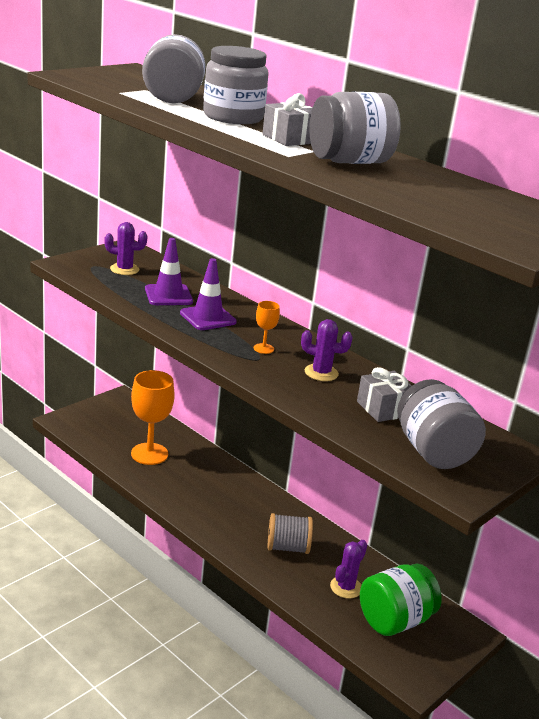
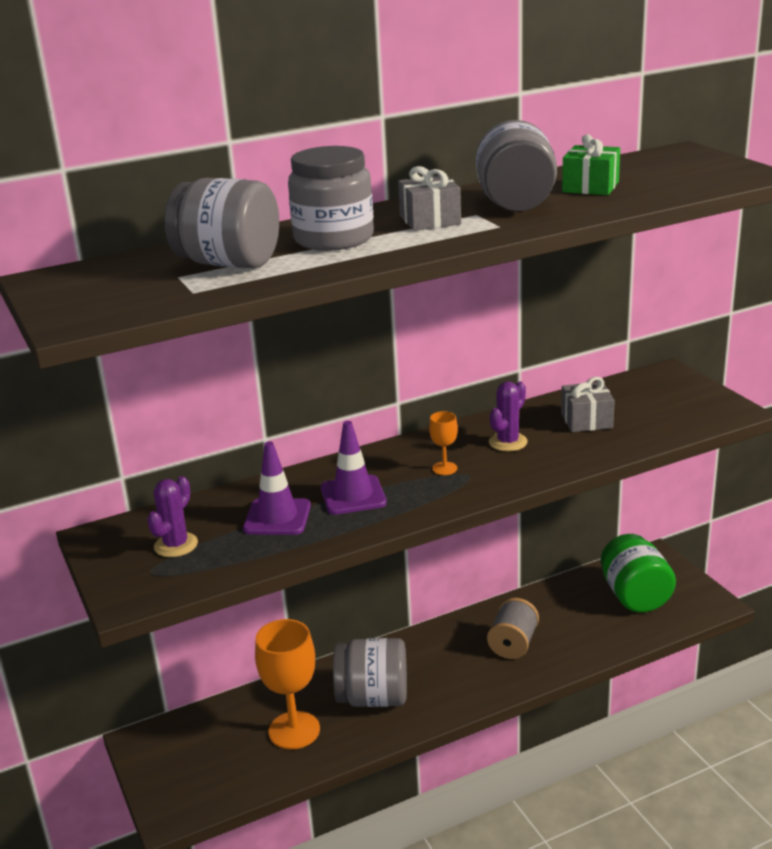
camera: 65 degrees left, 0 degrees up
purple cactus [330,540,367,599] -> none
grey jar [397,379,486,469] -> grey jar moved to [333,638,407,707]
none -> green gift [562,134,620,195]

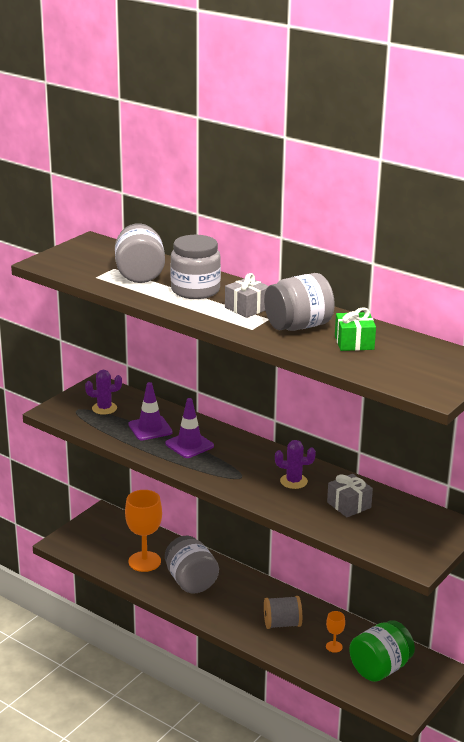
camera: 60 degrees right, 0 degrees up
orange goblet [429,411,458,475] -> orange goblet moved to [326,611,345,653]

